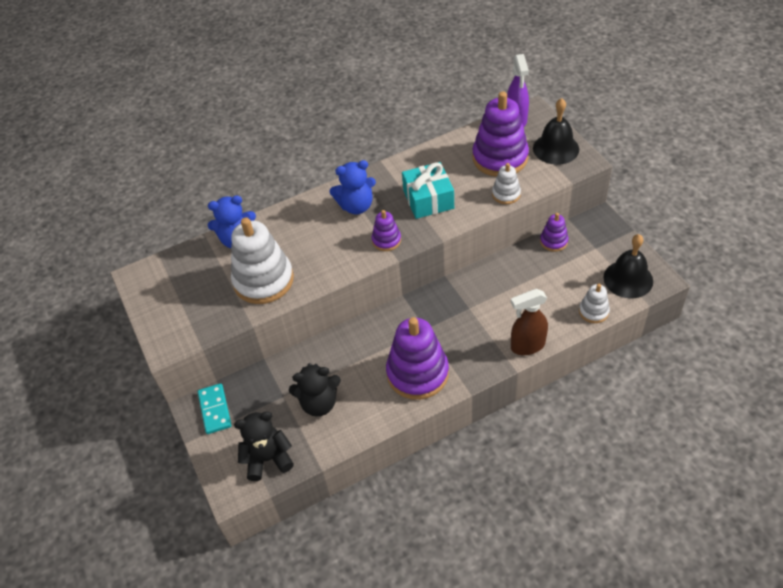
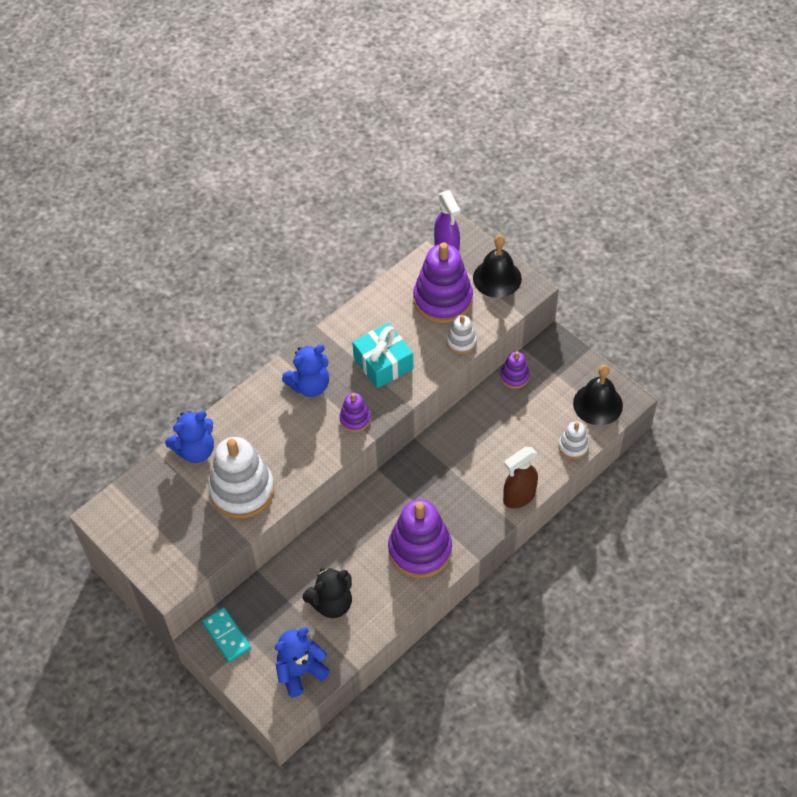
camera: 20 degrees left, 5 degrees up
black teddy bear [234,412,294,481] -> blue teddy bear [275,627,330,697]

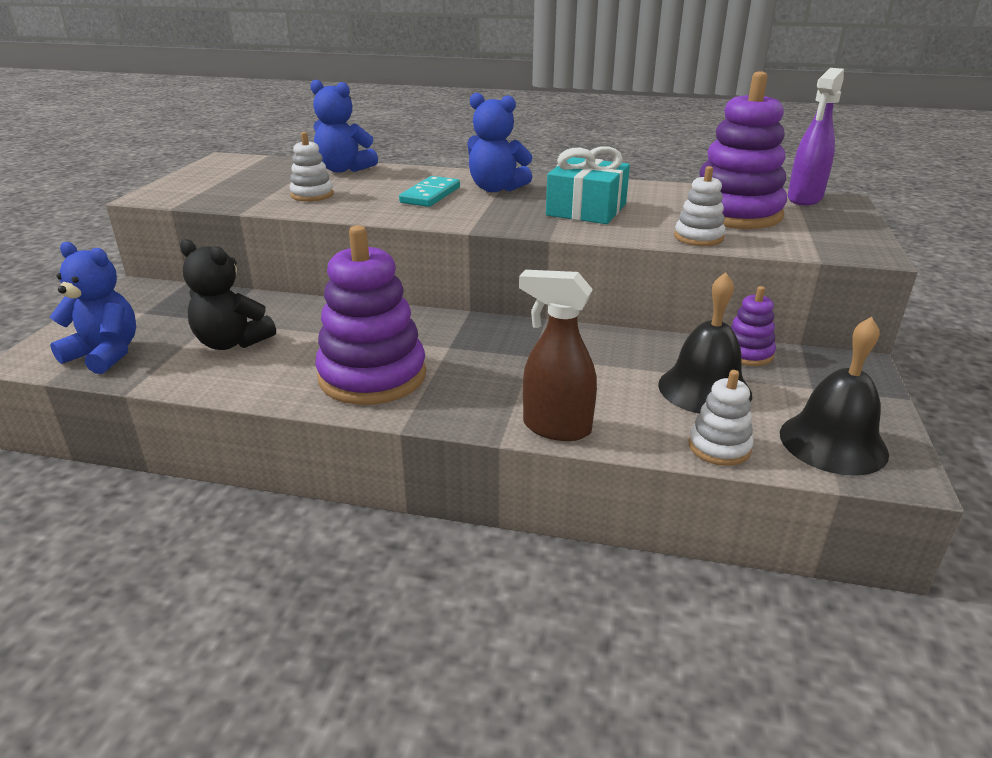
camera: 55 degrees right, 25 degrees down
turquoise domino [202,607,251,662] -> turquoise domino moved to [399,176,460,207]
white stacking toy [208,437,274,518] -> white stacking toy [290,132,334,202], size x0.49
purple stacking toy [340,393,371,432] -> none
black bell [473,235,522,298] -> black bell moved to [658,272,752,414]

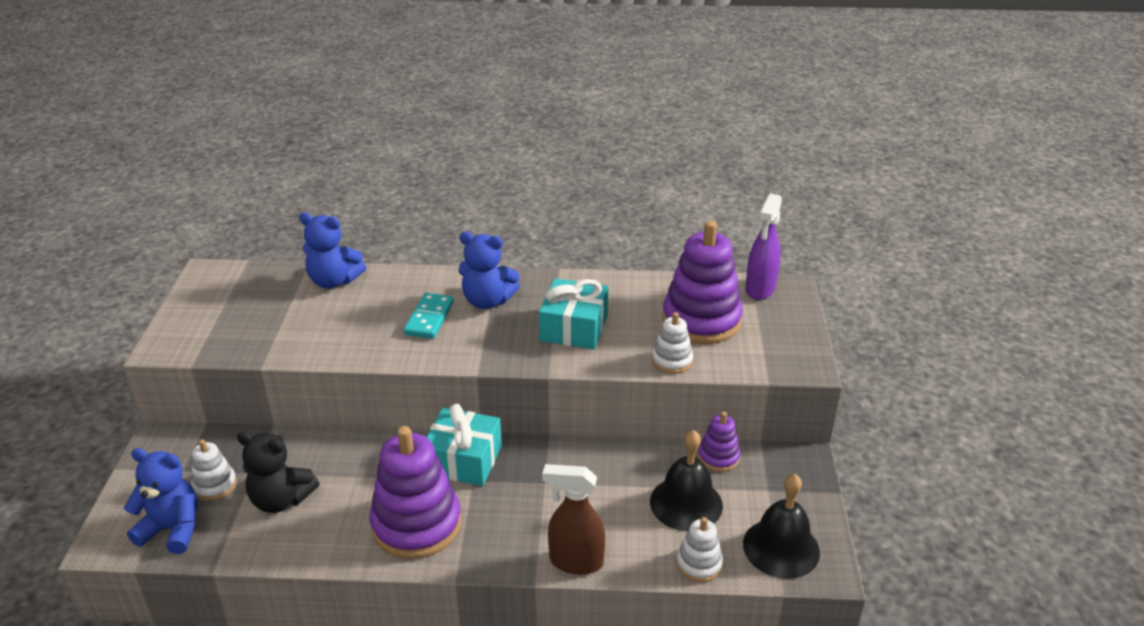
camera: 10 degrees left, 5 degrees up
white stacking toy [290,132,334,202] -> white stacking toy moved to [191,439,237,501]
none -> turquoise gift [427,404,502,486]

